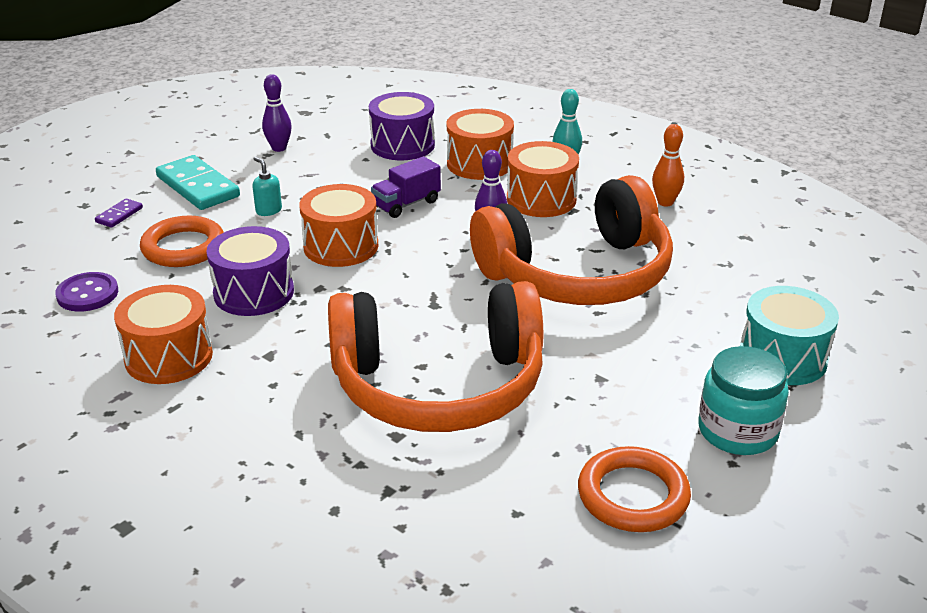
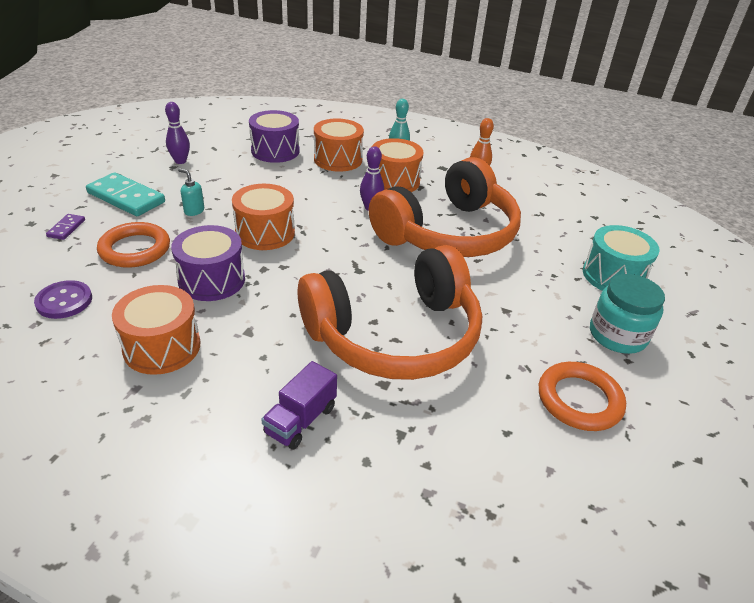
camera: 20 degrees left, 5 degrees up
purple truck [371,156,441,218] -> purple truck moved to [261,361,337,450]

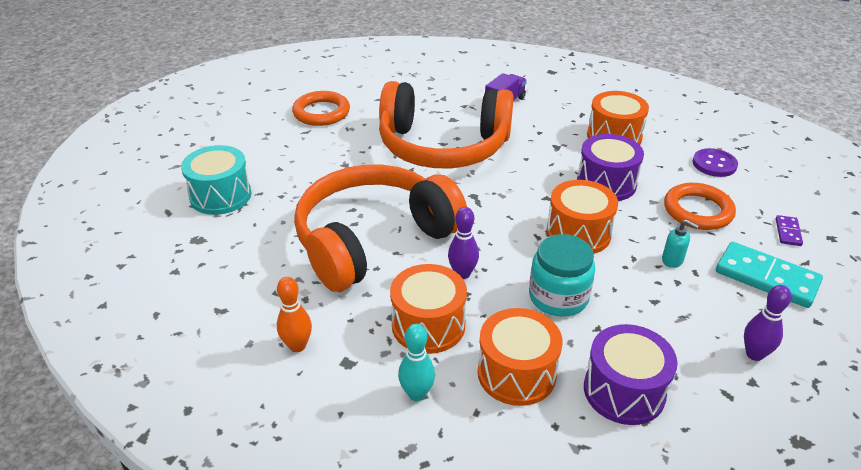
camera: 175 degrees left, 0 degrees up
orange headphones [298,245,482,380] -> orange headphones turned 150 degrees counterclockwise [379,81,514,168]
turquoise jar [590,274,665,354] -> turquoise jar moved to [529,234,595,317]

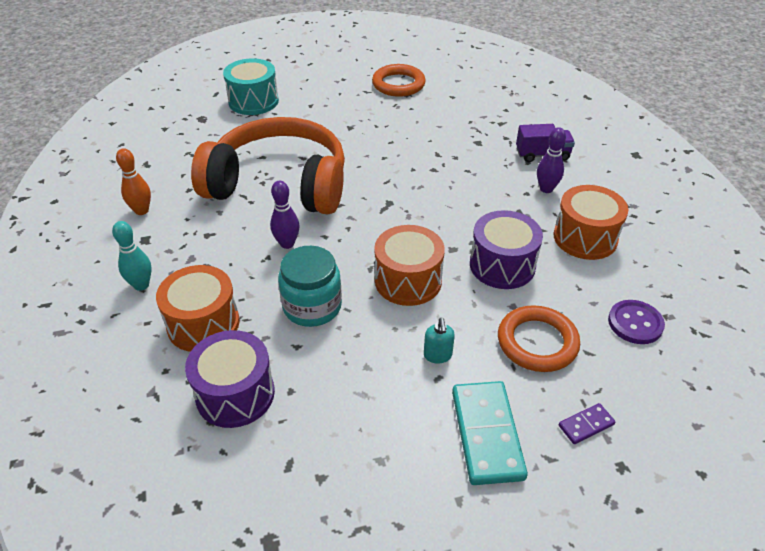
camera: 50 degrees right, 5 degrees up
orange headphones [379,81,514,168] -> none
orange drum [390,264,467,354] -> none
purple bowling pin [744,285,792,361] -> purple bowling pin moved to [537,127,566,193]

